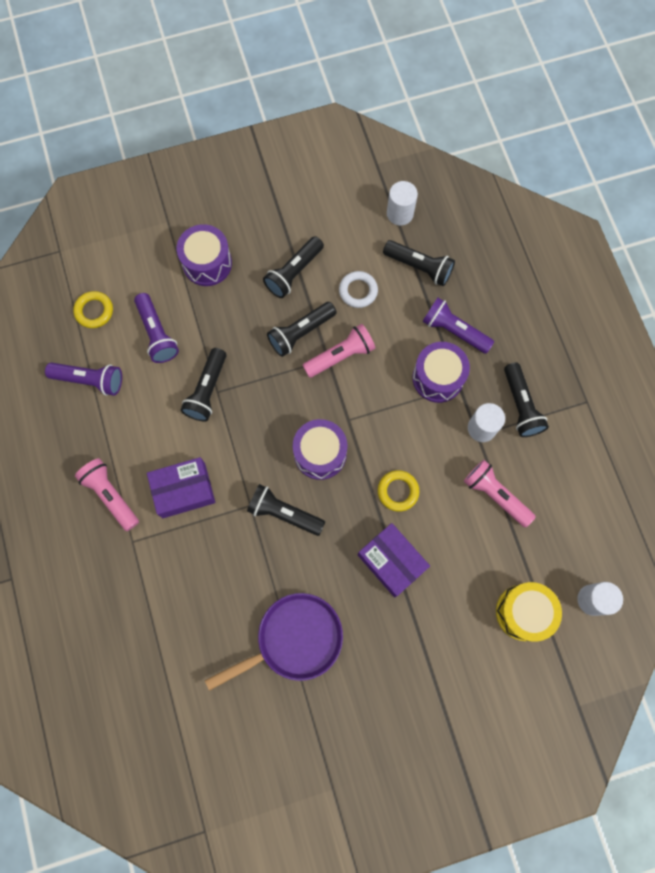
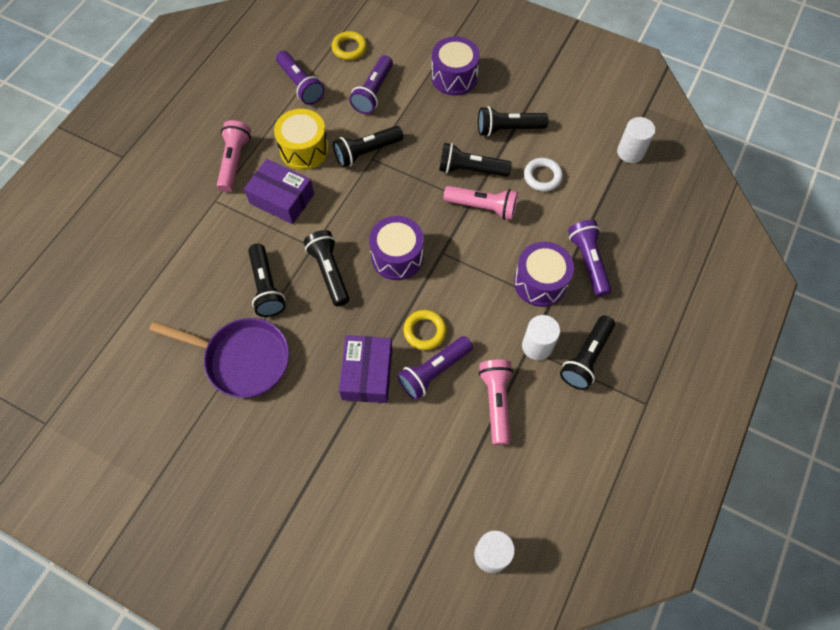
camera: 45 degrees right, 10 degrees down
black flashlight [383,240,455,286] -> black flashlight moved to [248,244,286,317]
yellow drum [496,582,562,641] -> yellow drum moved to [274,109,329,170]
none -> purple flashlight [397,336,473,400]

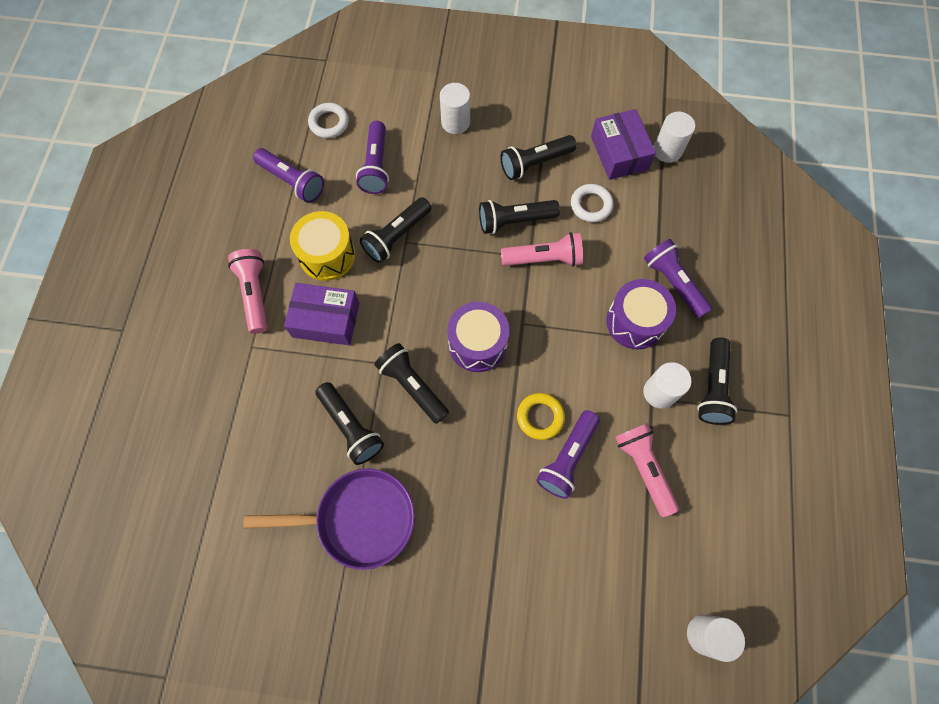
camera: 20 degrees left, 5 degrees up
yellow ring [332,31,367,60] -> white ring [308,103,349,138]
purple box [339,335,392,403] -> purple box moved to [591,109,656,180]
purple drum [431,36,480,96] -> white cylinder [440,83,470,134]

